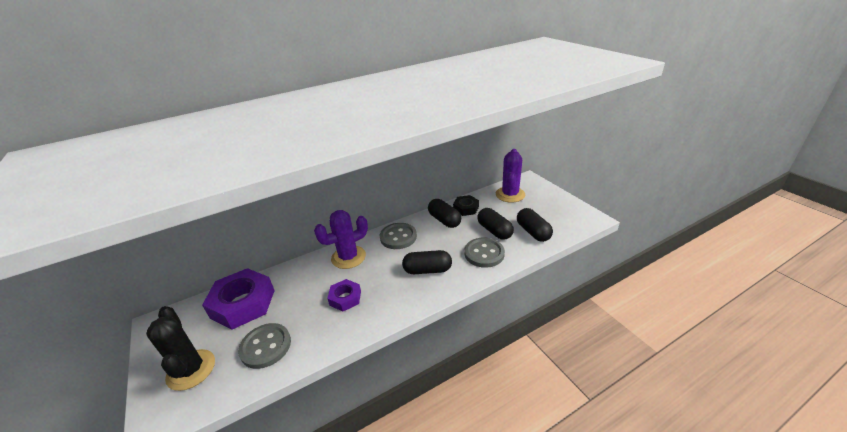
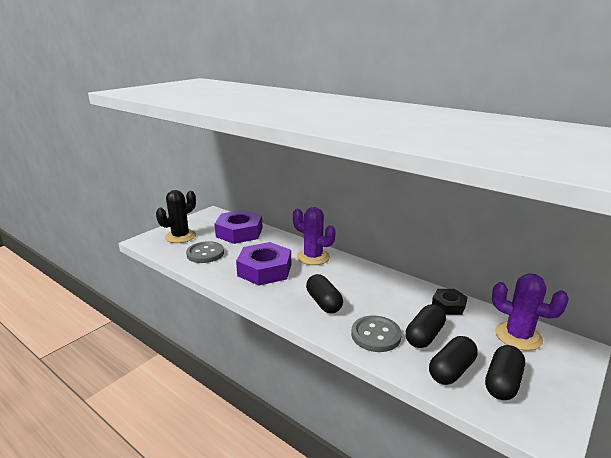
camera: 65 degrees right, 10 degrees down
purple nut [327,279,361,311] -> purple nut [236,242,291,286], size x1.88
grey button [380,223,417,249] -> none
black capsule [428,199,461,228] -> black capsule moved to [485,345,525,400]
purple cactus [496,149,525,203] -> purple cactus turned 45 degrees clockwise [492,273,569,351]

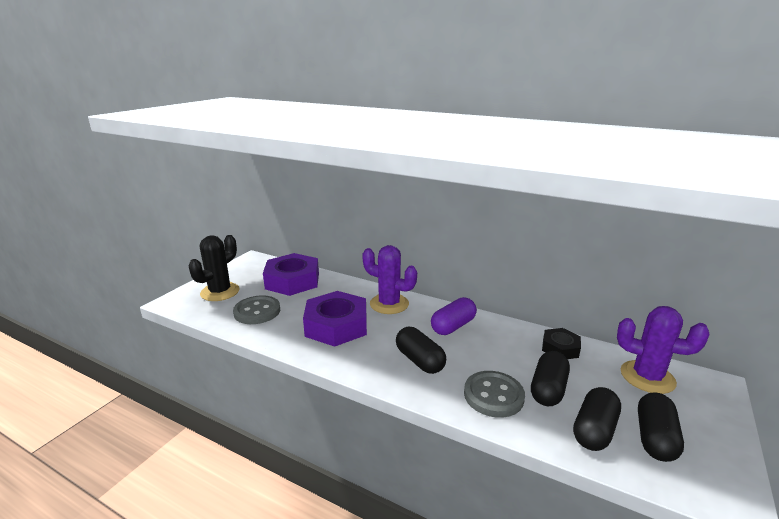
camera: 10 degrees left, 0 degrees up
none -> purple capsule [431,297,477,335]

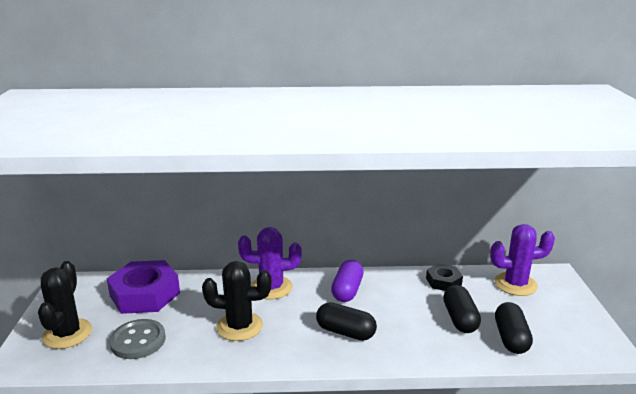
camera: 30 degrees left, 0 degrees up
purple nut [303,291,367,347] -> black cactus [202,261,272,341]
grey button [464,371,525,418] -> none
black capsule [638,392,684,462] -> none

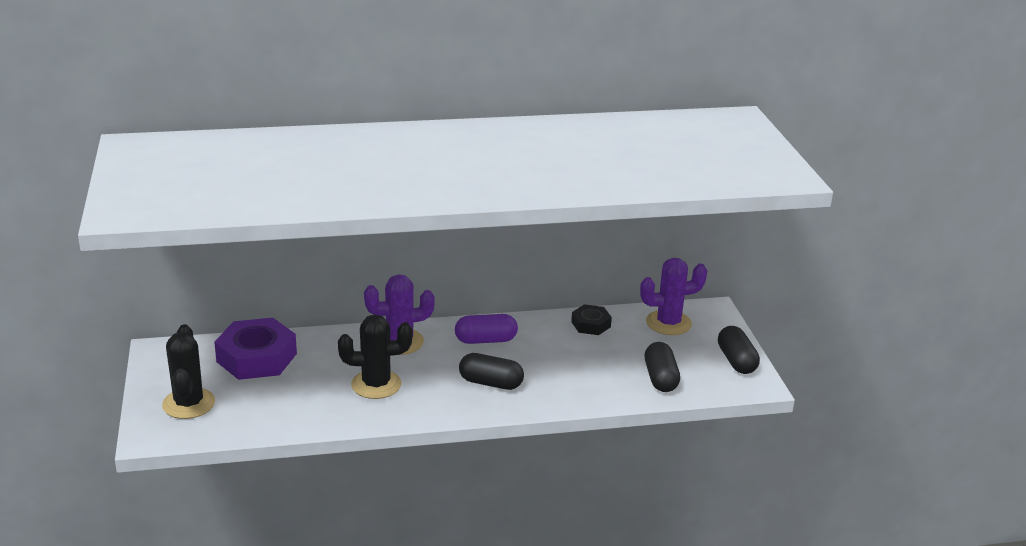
camera: 10 degrees left, 5 degrees up
grey button [109,319,166,359] -> none
purple capsule [331,260,364,302] -> purple capsule turned 75 degrees clockwise [455,314,518,344]
black capsule [443,285,481,333] -> black capsule moved to [718,326,760,374]

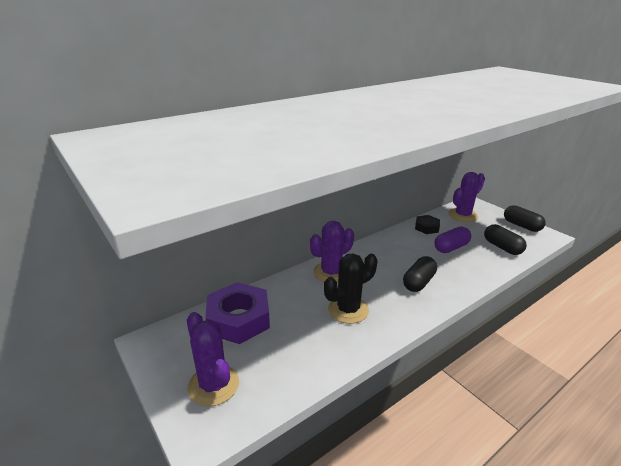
camera: 25 degrees left, 0 degrees up
black cactus [162,324,215,419] -> purple cactus [187,312,239,406]
purple capsule [455,314,518,344] -> purple capsule moved to [434,227,471,253]
black capsule [459,353,524,390] -> black capsule turned 45 degrees counterclockwise [403,256,437,292]

